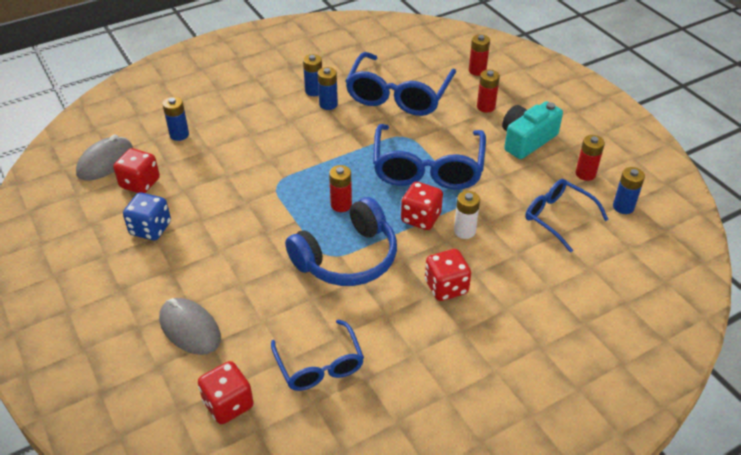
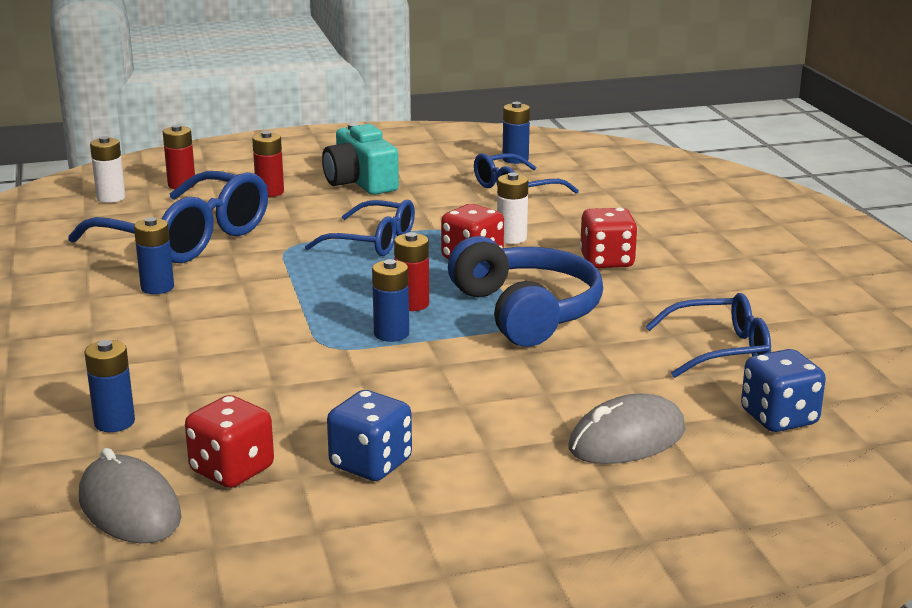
camera: 75 degrees left, 20 degrees down
red dice [198,361,254,424] -> blue dice [741,349,826,432]
blue battery [303,54,322,96] -> blue battery moved to [372,259,409,342]
blue glasses [373,124,486,190] -> blue glasses [305,200,415,256], size x0.60
red battery [576,135,605,181] -> none
none -> white battery [90,136,126,203]

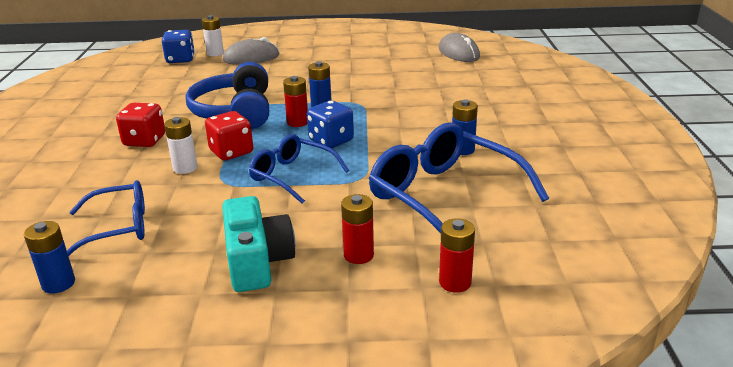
camera: 165 degrees left, 5 degrees up
blue battery [84,340,135,432] -> none
white battery [90,136,126,203] -> white battery moved to [202,15,224,56]
red dice [185,395,274,488] -> none
blue dice [327,390,412,481] -> blue dice moved to [307,101,354,148]
blue glasses [645,293,771,378] -> none

